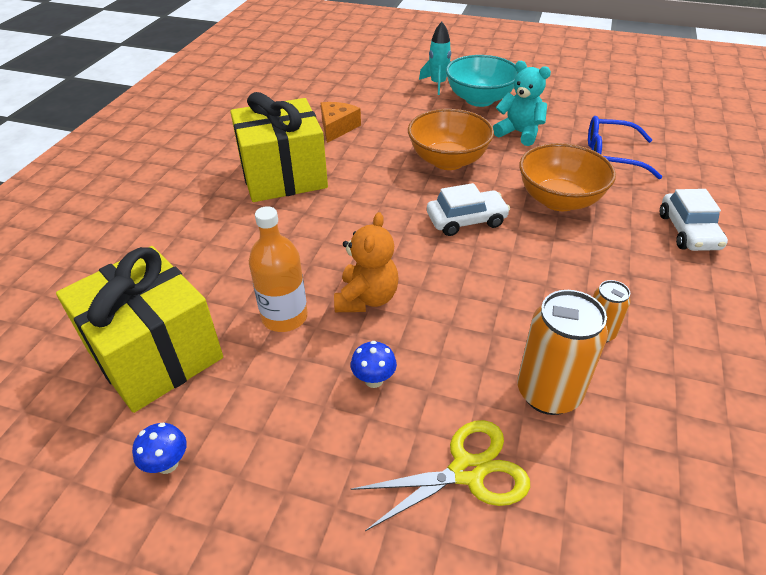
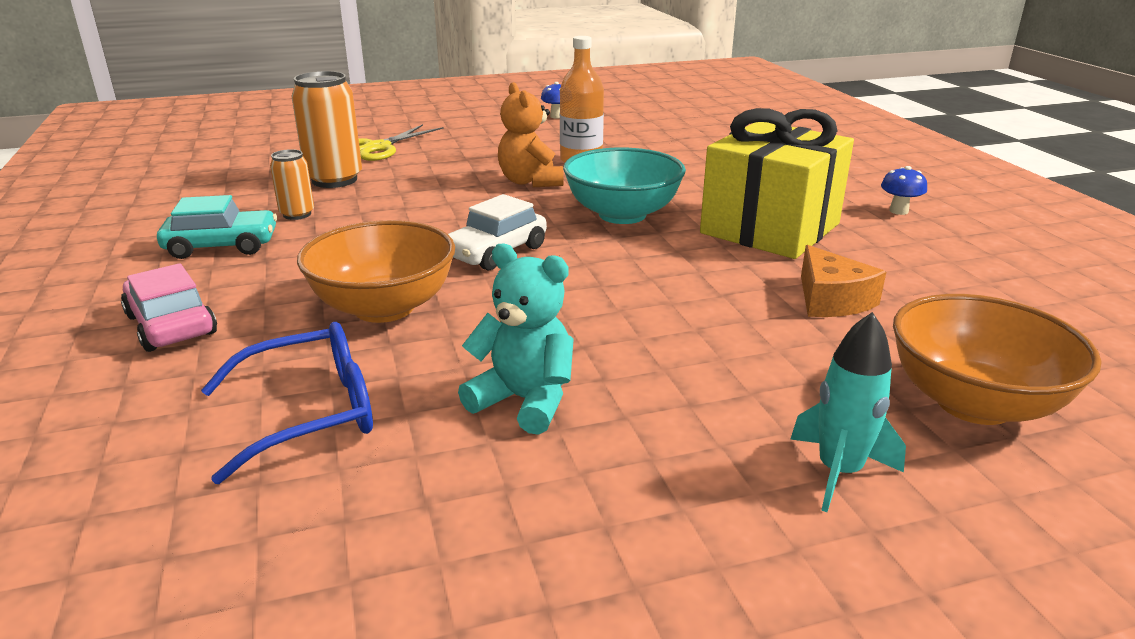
camera: 145 degrees right, 15 degrees down
yellow gift [56,246,223,413] -> none
blue mushroom [351,341,397,388] -> blue mushroom moved to [881,166,927,215]
orange bowl [408,109,494,170] -> orange bowl moved to [893,294,1101,425]
turquoise bowl [446,55,519,107] -> turquoise bowl moved to [563,147,686,224]
turquoise teddy bear [493,61,551,146] -> turquoise teddy bear turned 150 degrees counterclockwise [458,243,574,435]
white car [660,189,728,251] -> pink car [121,263,217,352]
none -> turquoise car [157,195,277,259]

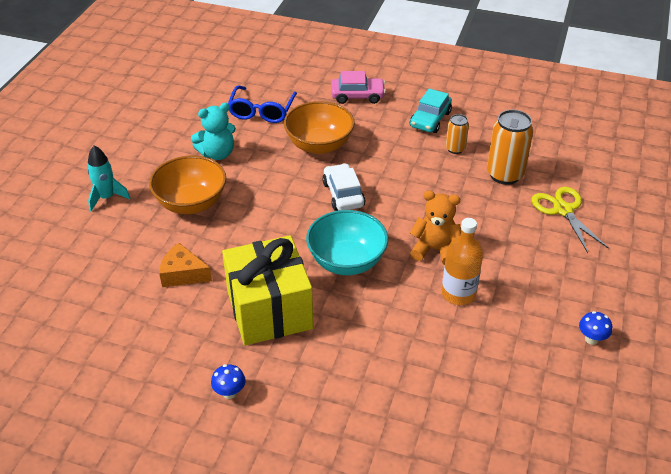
camera: 125 degrees right, 15 degrees up
orange bowl [893,294,1101,425] -> orange bowl moved to [149,156,226,214]

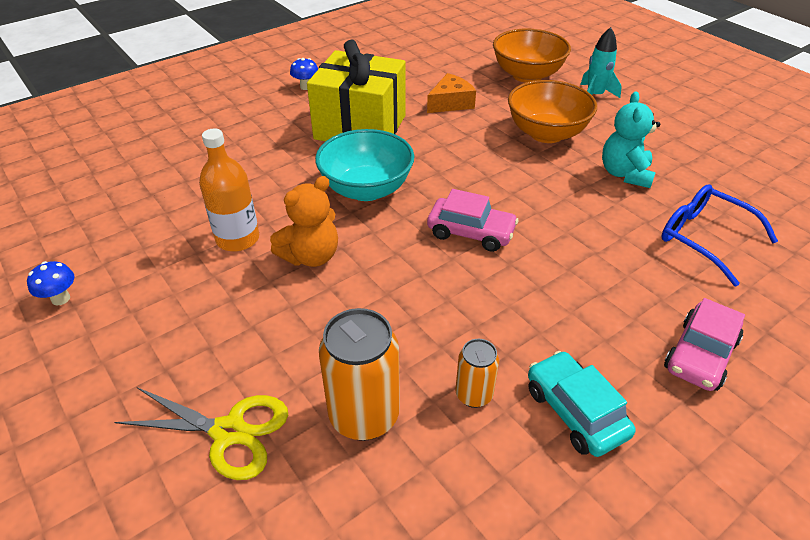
camera: 125 degrees right, 0 degrees up
orange bowl [284,101,355,154] -> orange bowl moved to [493,29,571,83]
white car [322,163,365,211] -> pink car [427,189,518,252]

